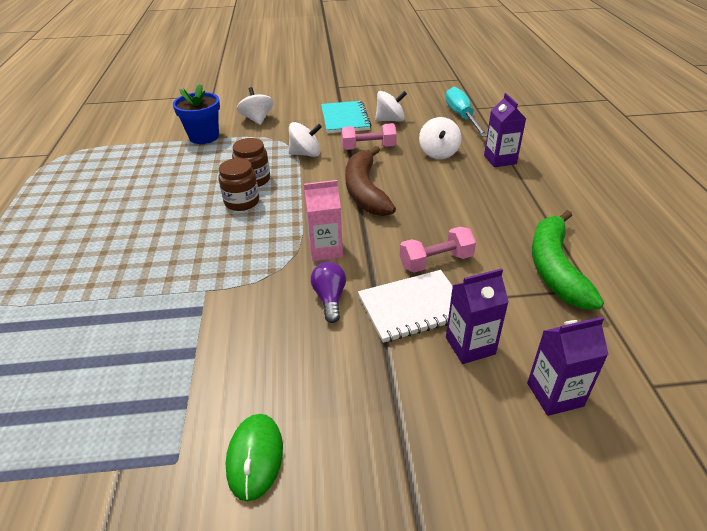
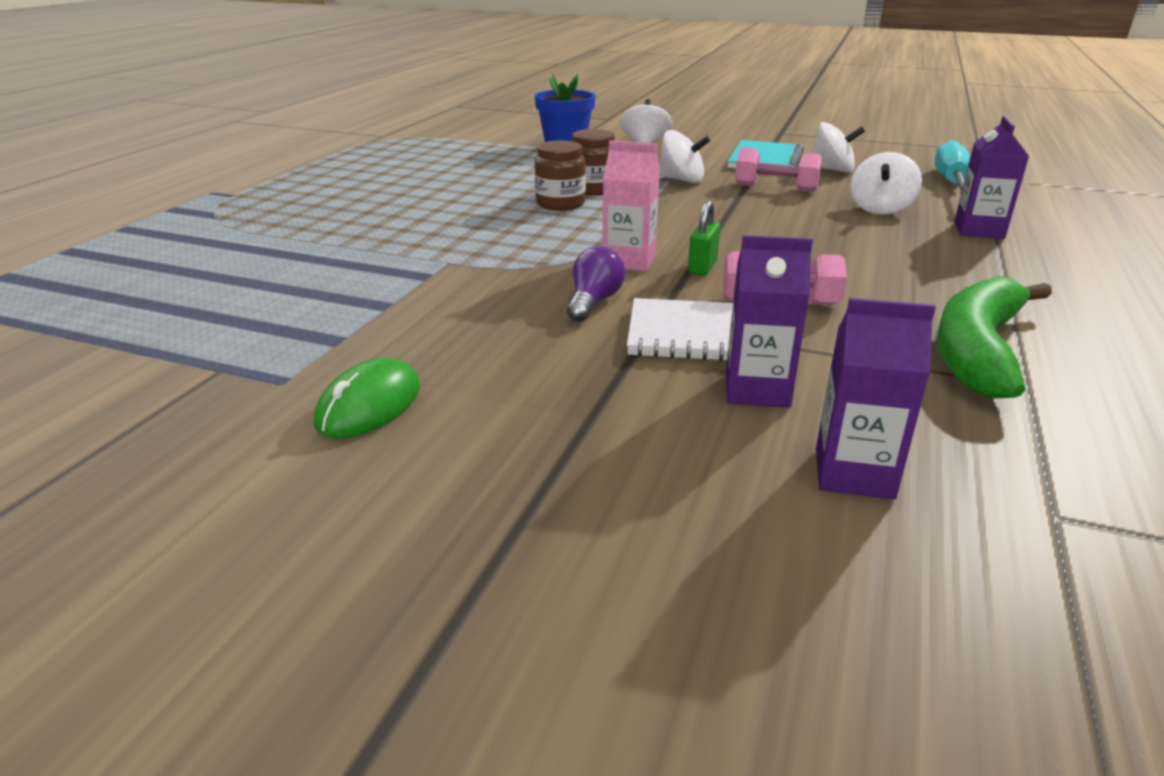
camera: 25 degrees right, 10 degrees down
brown banana [345,146,396,216] -> none
none -> green padlock [688,201,720,276]

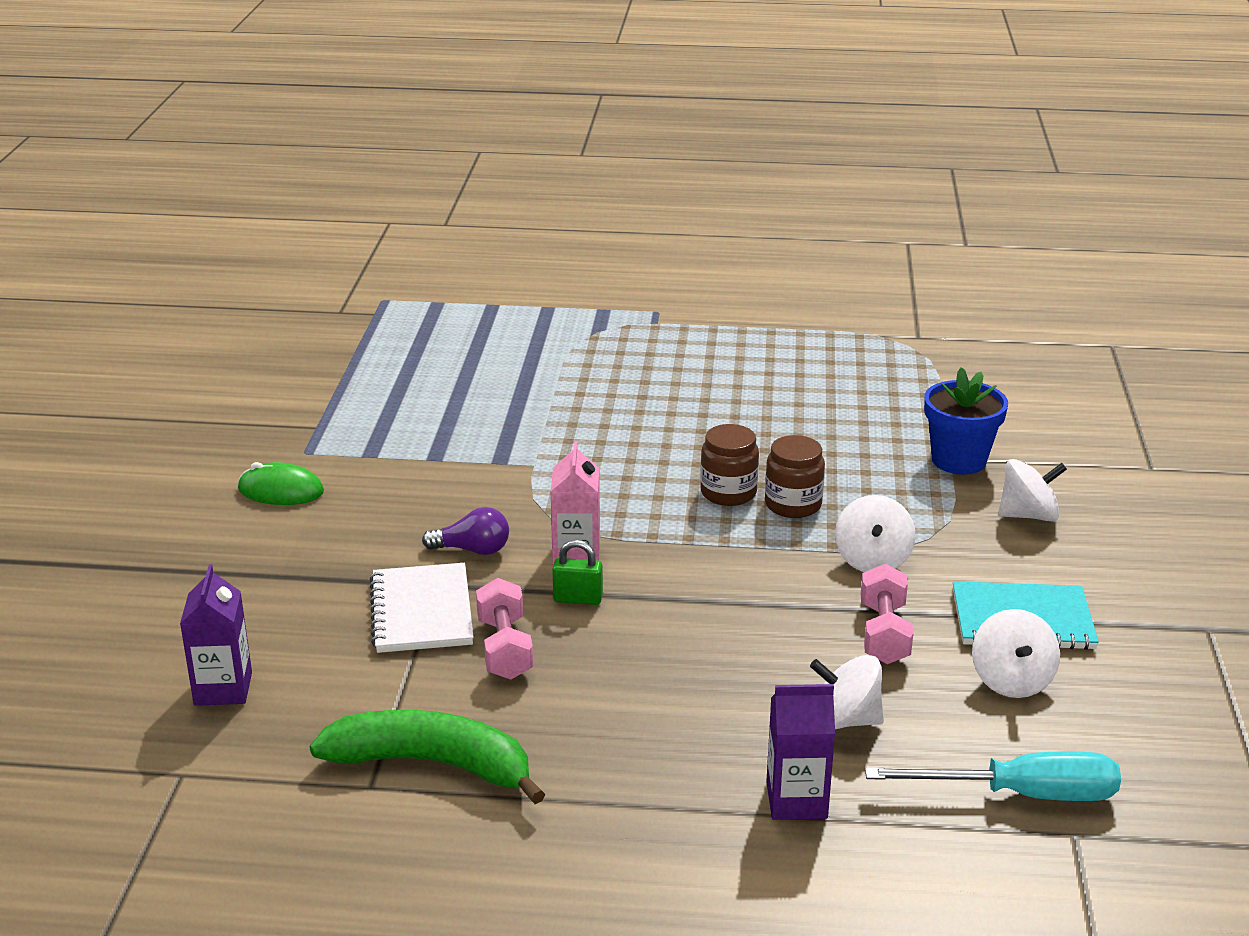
camera: 75 degrees right, 0 degrees up
purple carton [726,235,813,408] -> none

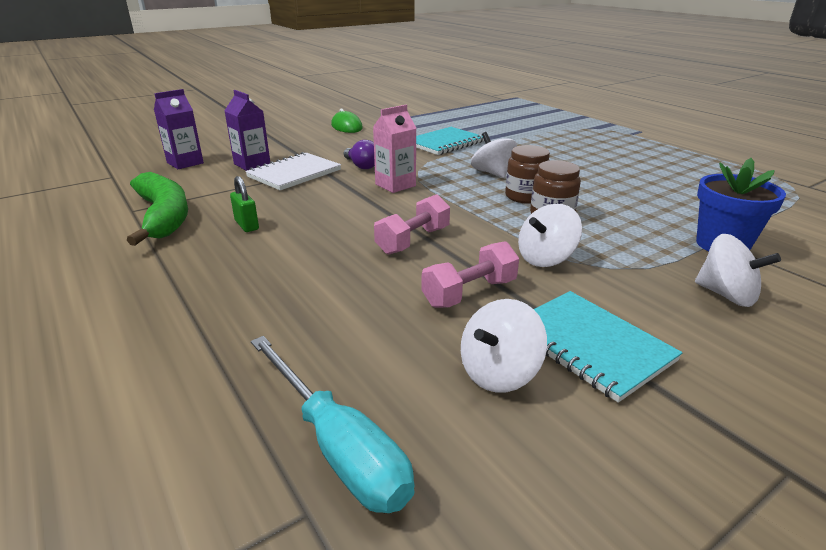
camera: 50 degrees right, 0 degrees up
pink dumbbell [476,578,533,680] -> pink dumbbell moved to [374,194,450,255]
green padlock [552,540,603,605] -> green padlock moved to [230,176,259,232]
purple carton [766,684,835,820] -> purple carton moved to [225,90,270,171]
white spinning top [810,655,884,729] -> white spinning top moved to [471,132,517,178]
none -> turquoise notebook [416,127,484,155]

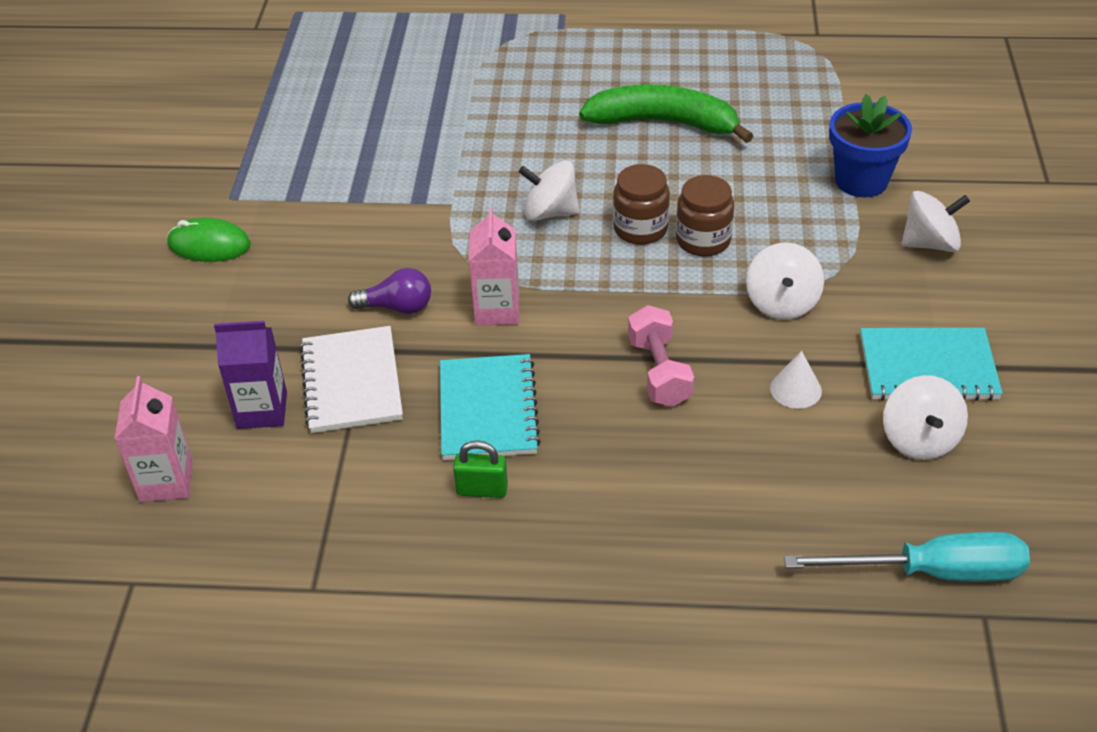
camera: 50 degrees left, 15 degrees up
green banana [127,172,188,246] -> green banana moved to [579,84,753,143]
purple carton [154,89,204,169] -> pink carton [115,376,193,502]
turquoise notebook [416,127,484,155] -> turquoise notebook moved to [440,354,541,460]
pink dumbbell [421,241,519,308] -> white cone [770,351,822,409]

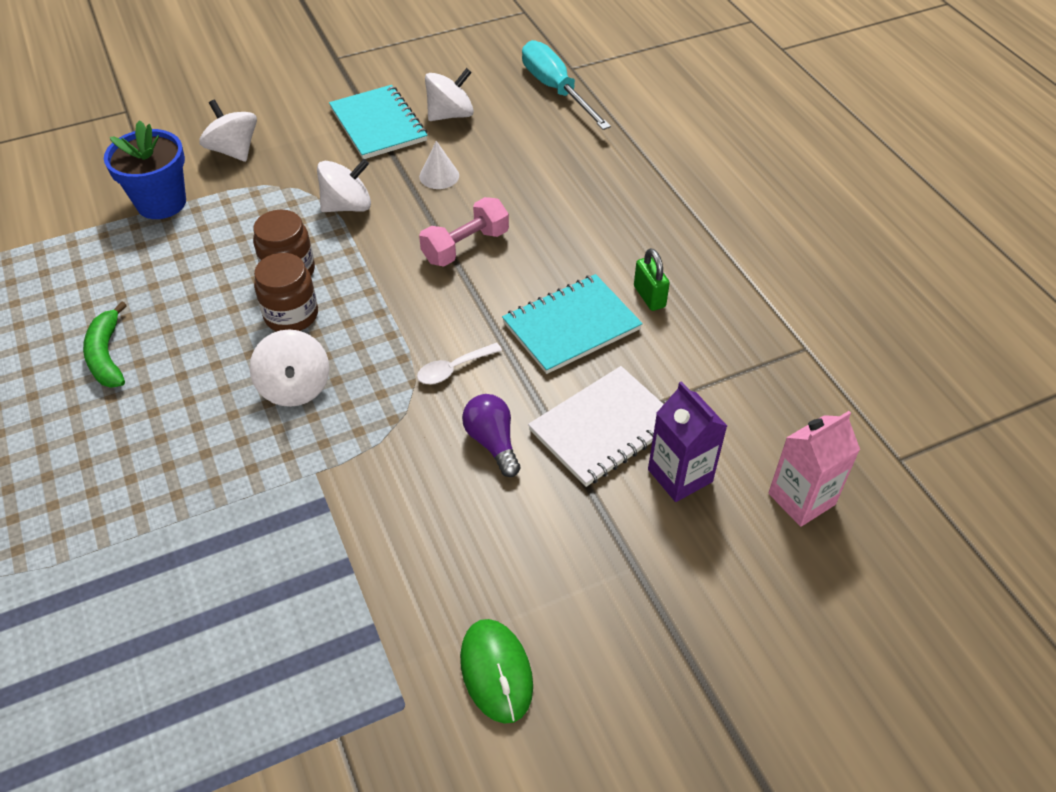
camera: 120 degrees left, 5 degrees up
pink carton [469,207,519,326] -> white spoon [417,343,502,384]
green banana [579,84,753,143] -> green banana [83,301,127,388], size x0.58

